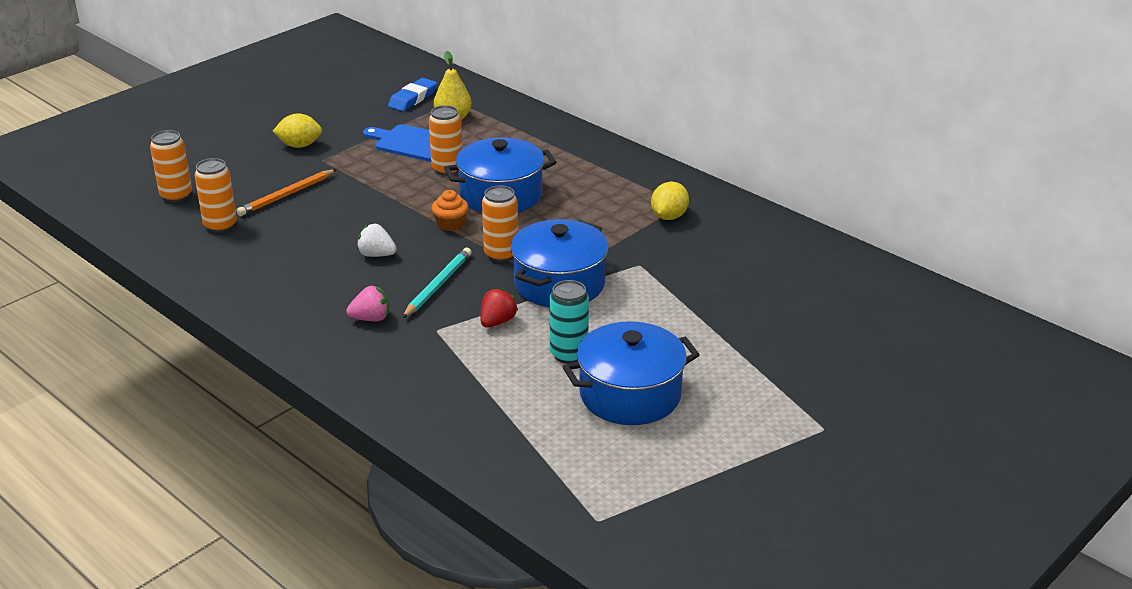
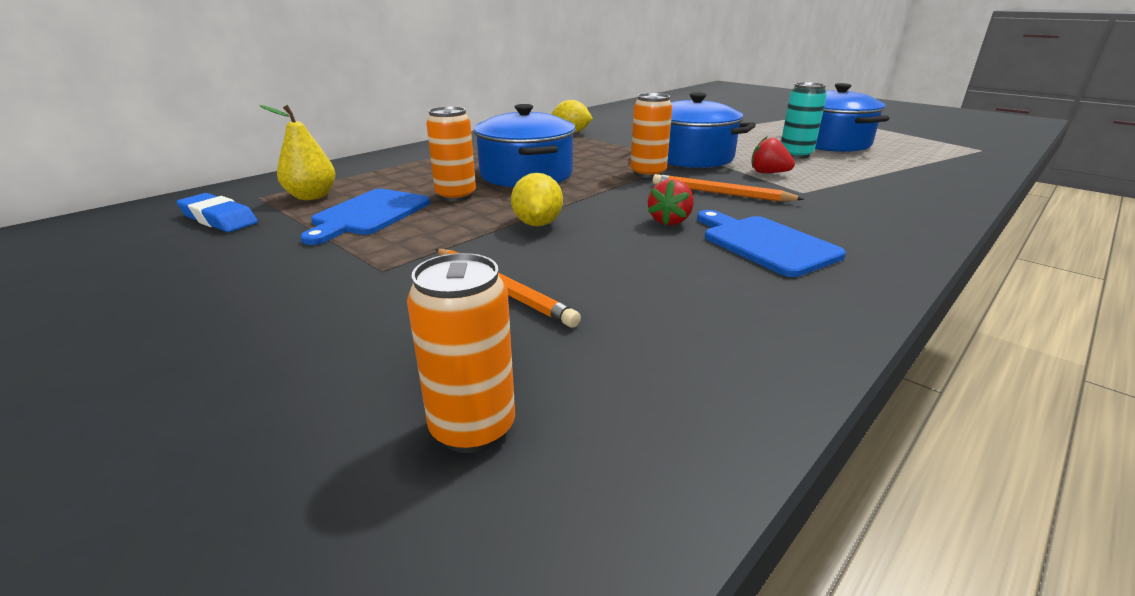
camera: 90 degrees left, 5 degrees down
orange can [195,158,237,233] -> none
yellow lemon [273,113,322,148] -> yellow lemon moved to [511,173,563,226]
pink strawberry [346,286,389,321] -> none
white strawberry [357,224,397,257] -> red strawberry [648,179,694,225]
turquoise pencil [402,248,472,318] -> orange pencil [653,174,804,202]
orange cupcake [432,190,468,231] -> none
none -> blue cutting board [697,210,846,277]

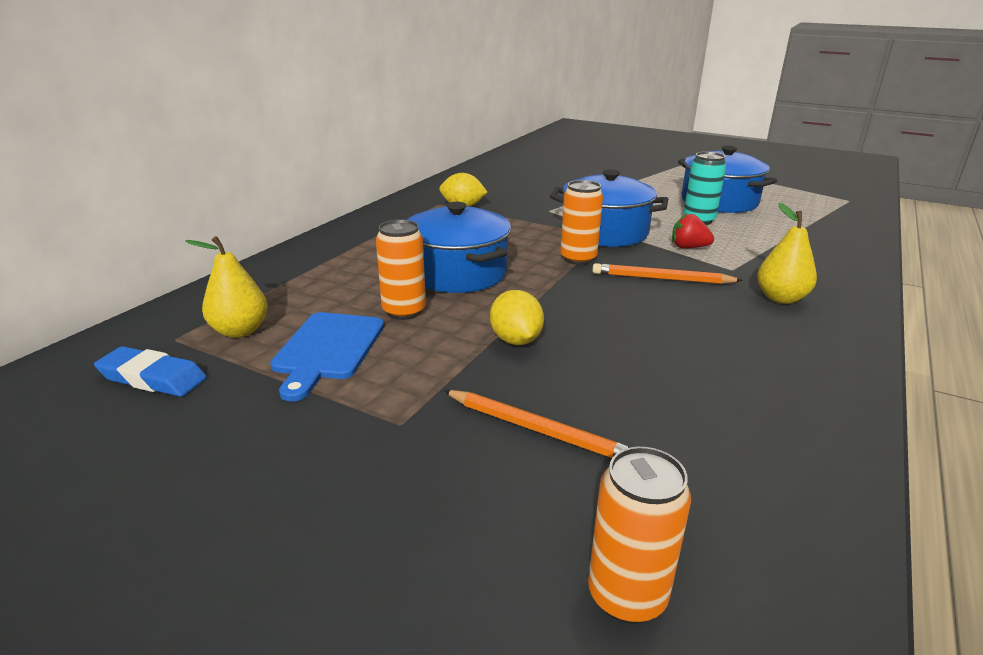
camera: 15 degrees left, 0 degrees up
red strawberry [648,179,694,225] -> none
blue cutting board [697,210,846,277] -> none
none -> yellow pear [757,203,817,304]

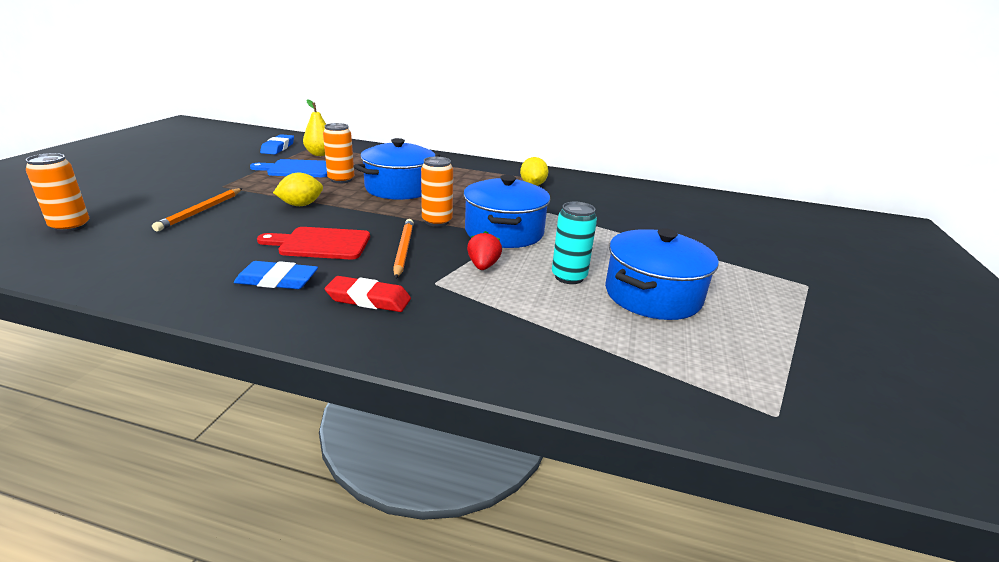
camera: 75 degrees right, 0 degrees up
yellow pear [757,203,817,304] -> red eraser [325,276,411,312]
none -> blue eraser [234,261,318,289]
none -> red cutting board [257,227,370,259]

